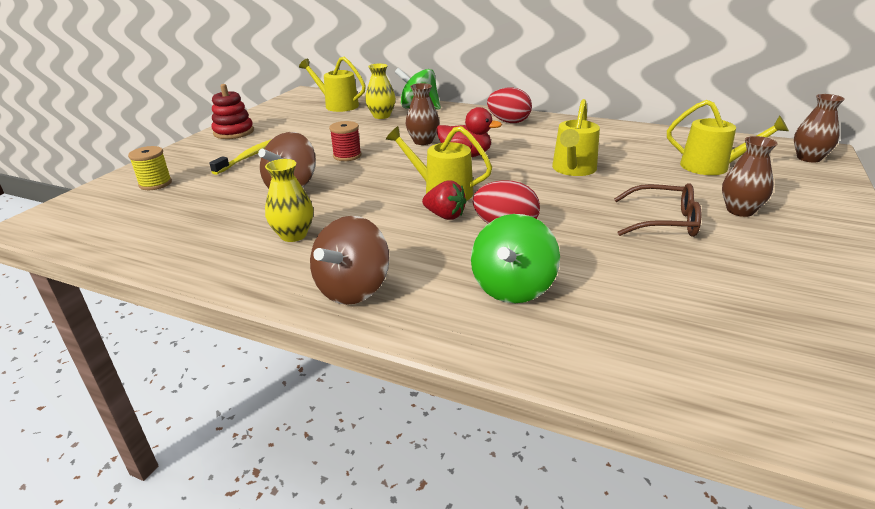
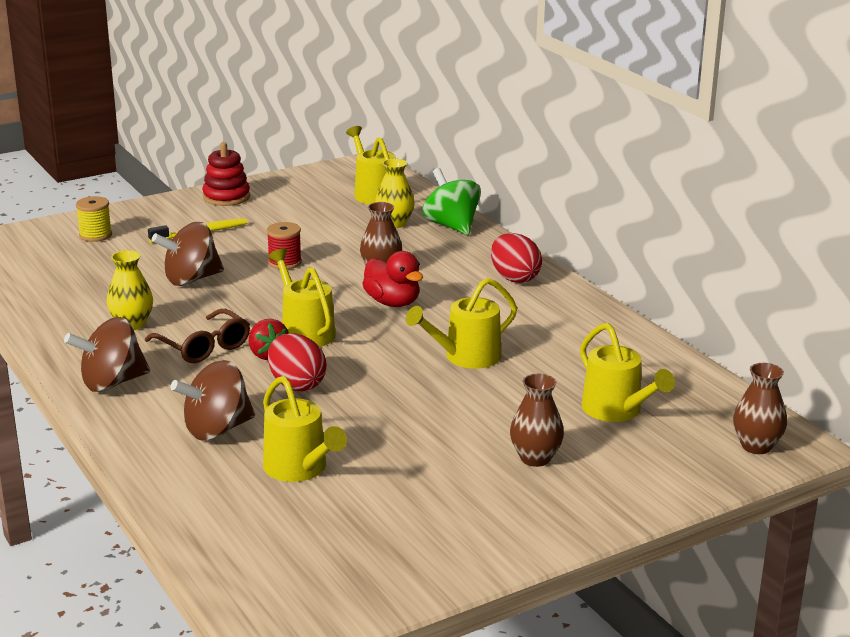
camera: 35 degrees right, 5 degrees down
green spinning top [471,214,560,303] -> brown spinning top [170,360,255,441]
brown glasses [614,183,701,237] -> brown glasses moved to [145,309,250,363]
none -> yellow watering can [263,376,347,482]

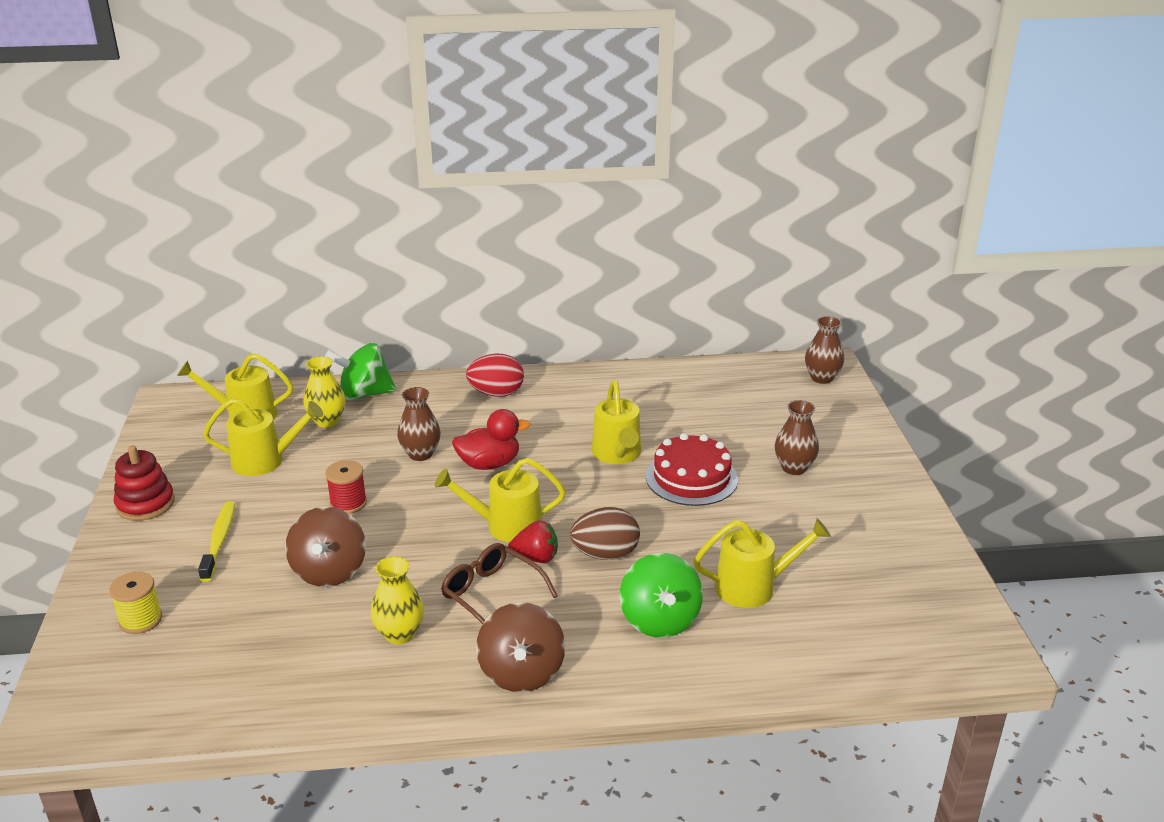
camera: 65 degrees left, 5 degrees up
brown glasses [145,309,250,363] -> brown glasses turned 120 degrees counterclockwise [441,543,558,624]
brown spinning top [170,360,255,441] -> green spinning top [620,553,703,638]
red egg [268,333,327,391] -> brown egg [570,507,640,560]
yellow watering can [580,323,675,422] -> yellow watering can moved to [203,398,323,476]
none -> red cake [646,433,738,506]

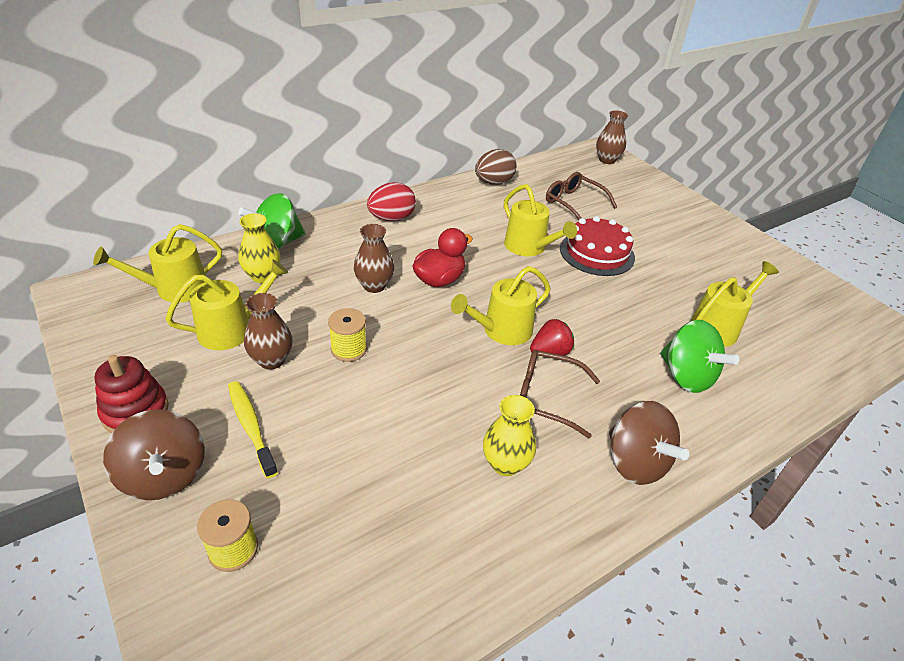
camera: 30 degrees left, 10 degrees up
brown spinning top [285,507,366,587] -> brown spinning top moved to [103,410,205,500]
red spool [325,460,367,514] -> yellow spool [328,308,367,362]
brown egg [570,507,640,560] -> brown egg moved to [475,149,516,185]
brown vase [775,400,819,475] -> brown vase moved to [244,293,293,370]
none -> brown glasses [546,172,617,220]

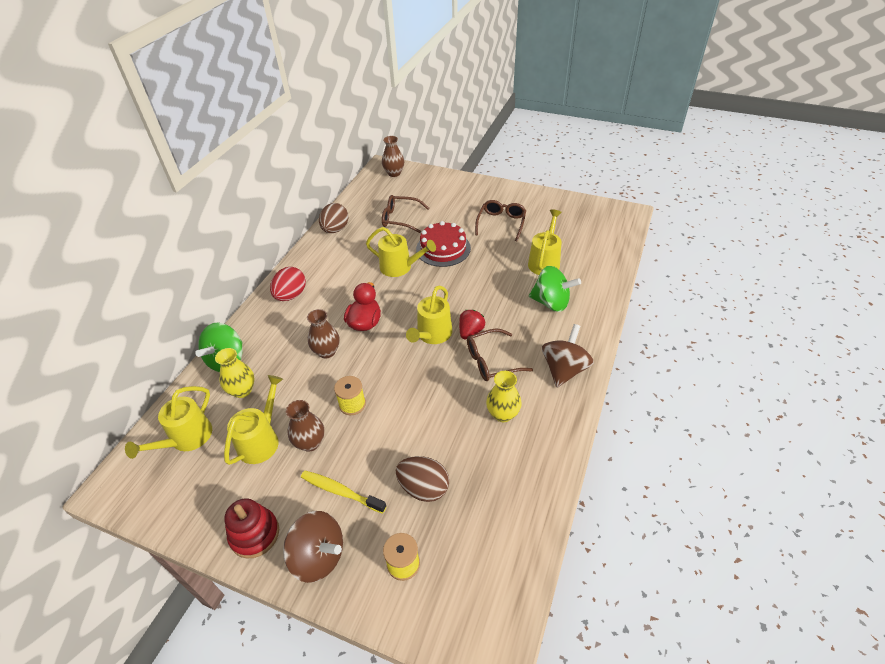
camera: 30 degrees left, 5 degrees up
brown spinning top [609,401,689,485] -> brown spinning top turned 90 degrees counterclockwise [542,324,594,387]
none -> brown egg [396,456,449,502]
none -> brown glasses [475,200,526,241]

